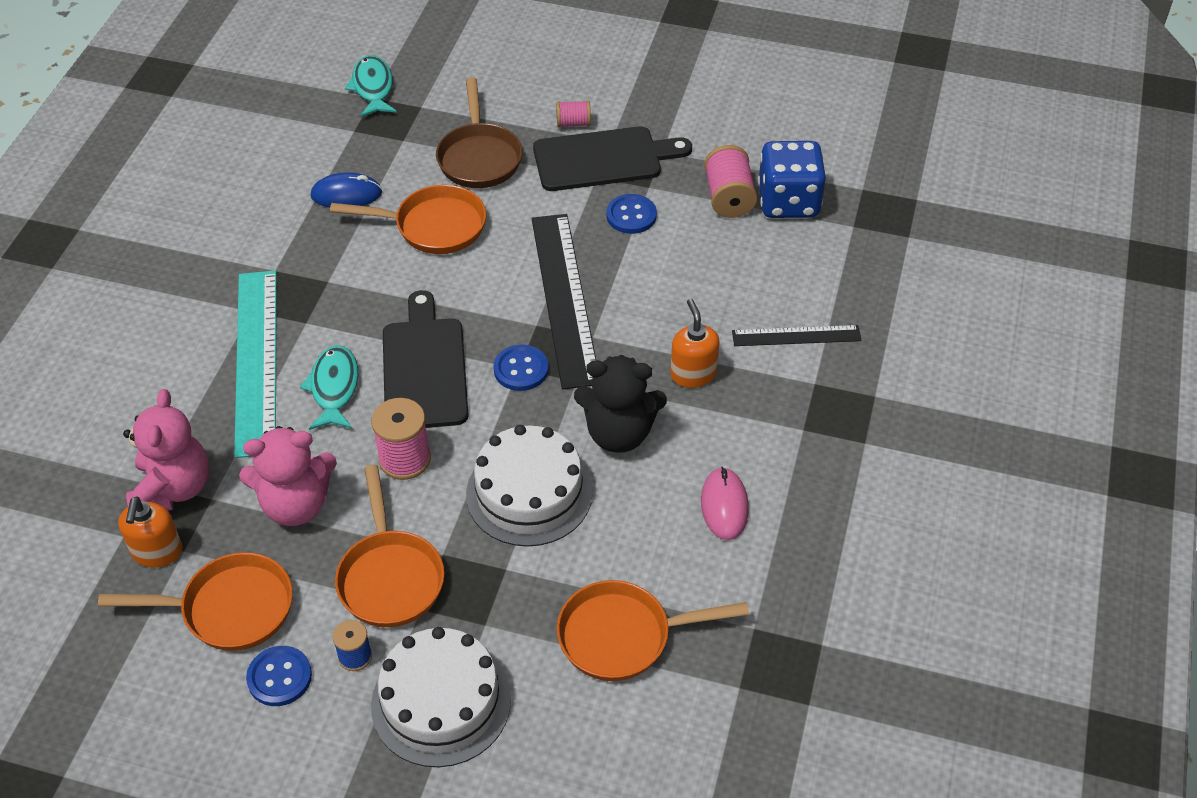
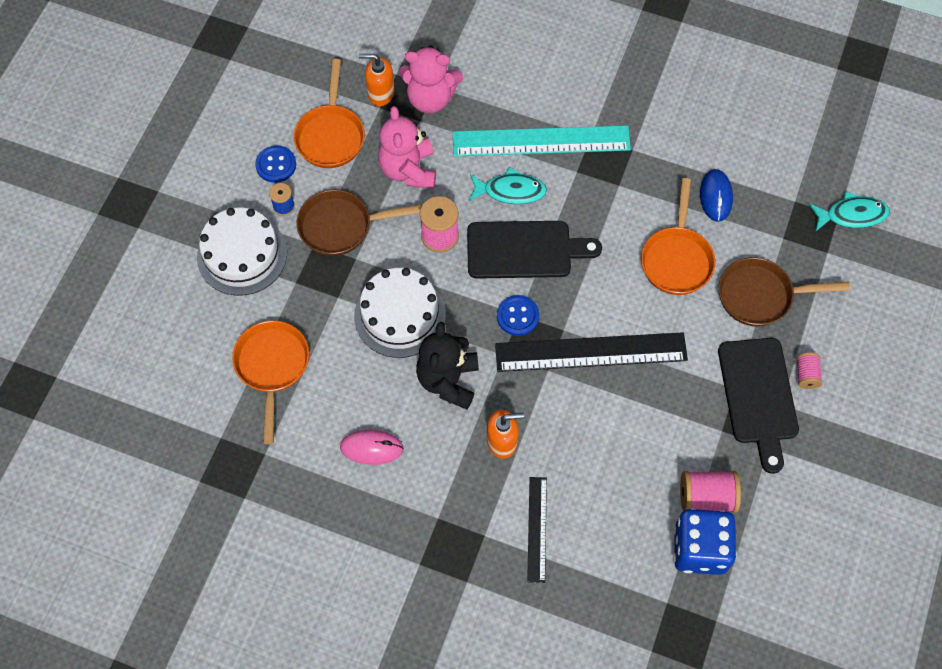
camera: 95 degrees right, 15 degrees up
orange pan [335,465,444,627] -> brown pan [297,190,422,256]
blue button [606,194,657,234] -> none

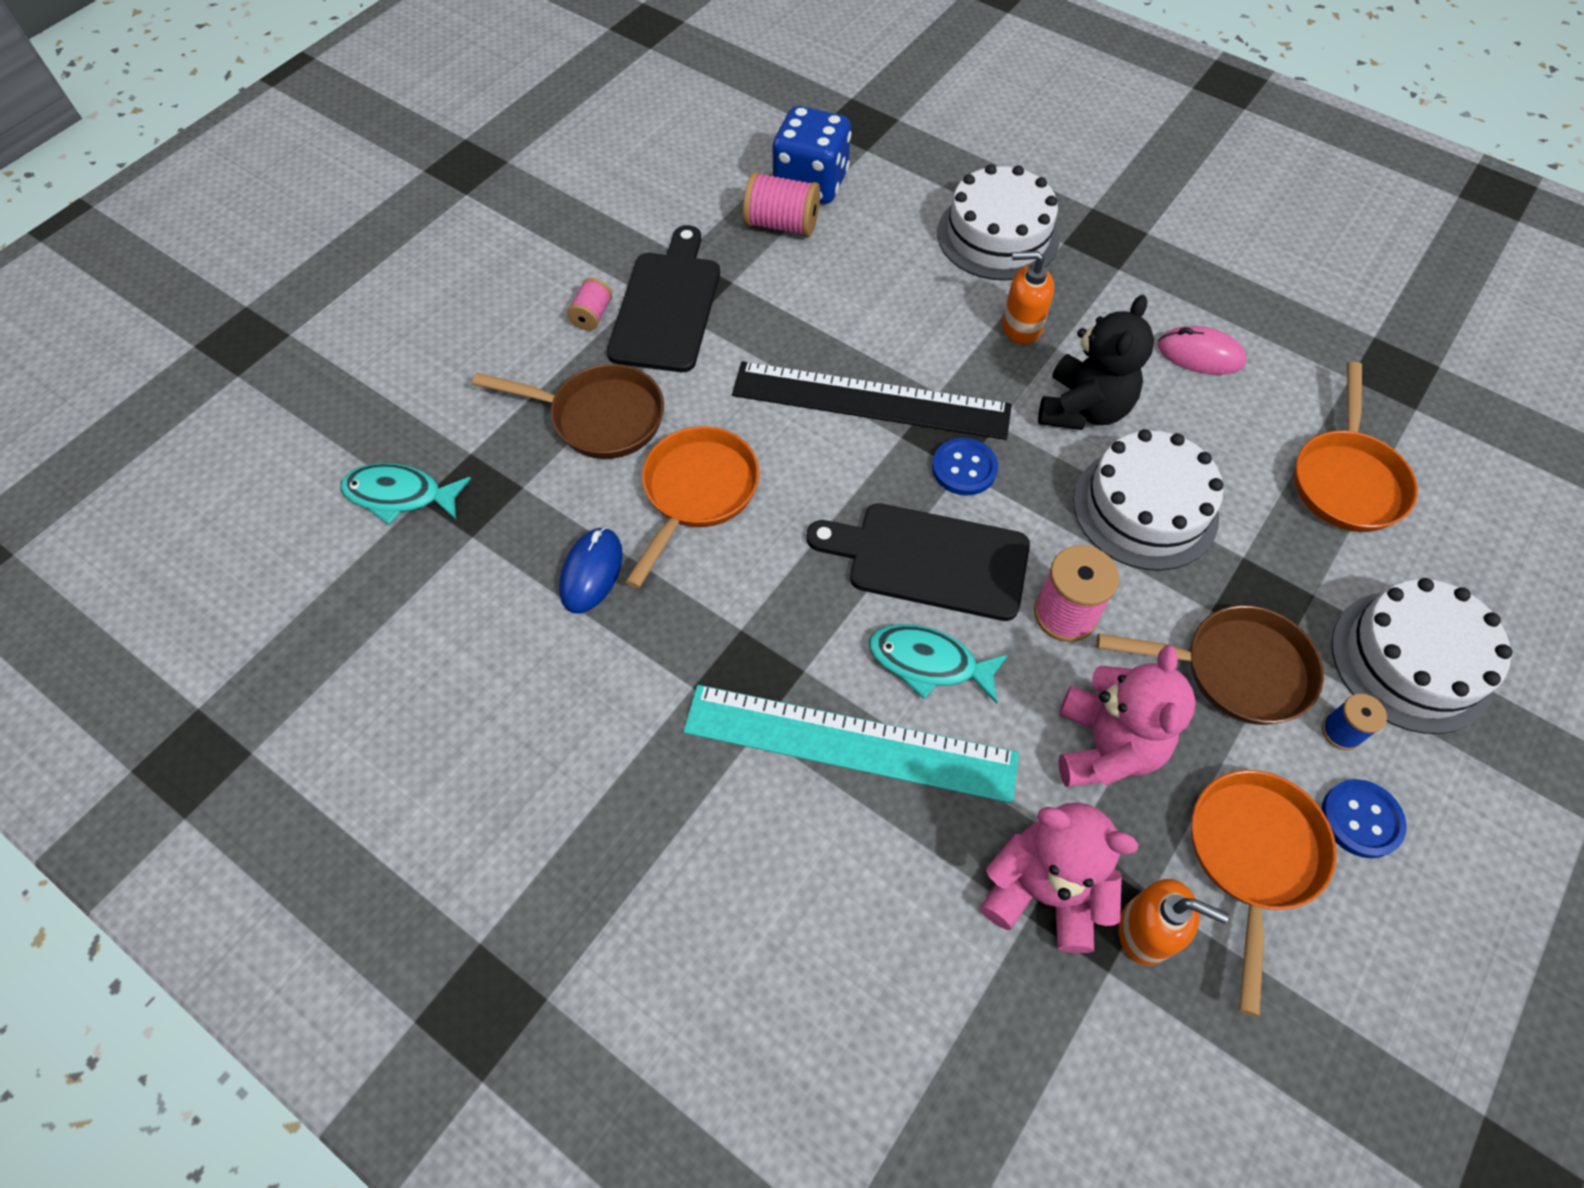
camera: 165 degrees left, 5 degrees down
black ruler [527,477,547,583] -> white cake [937,164,1060,281]

